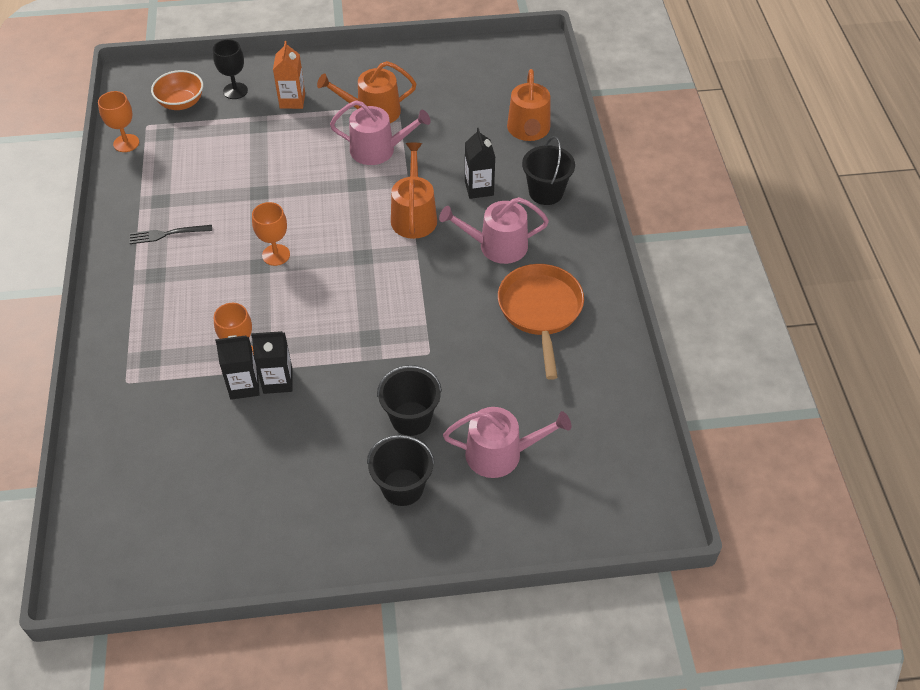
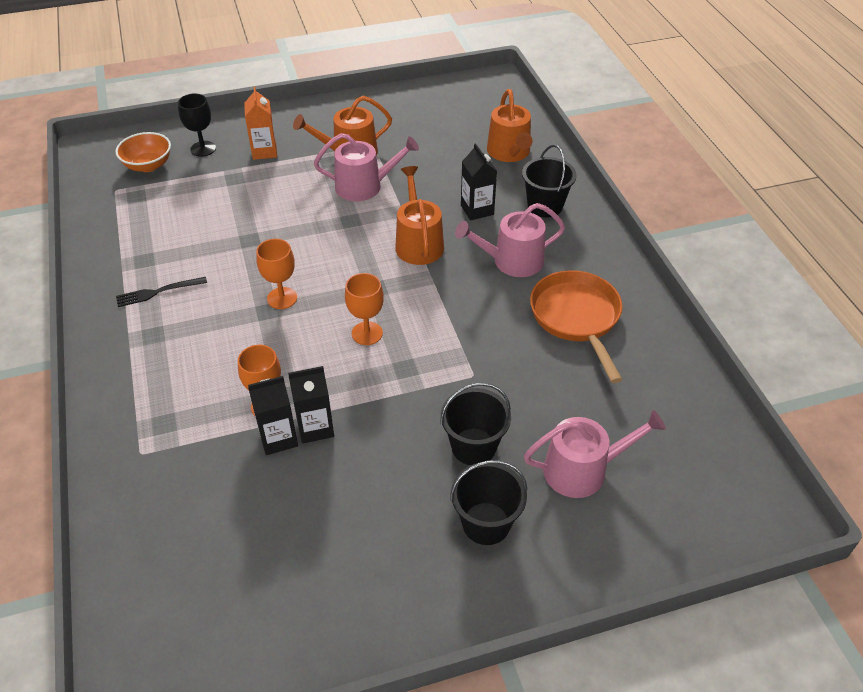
camera: 10 degrees left, 5 degrees down
orange goblet [98,91,139,152] -> orange goblet moved to [345,273,384,345]

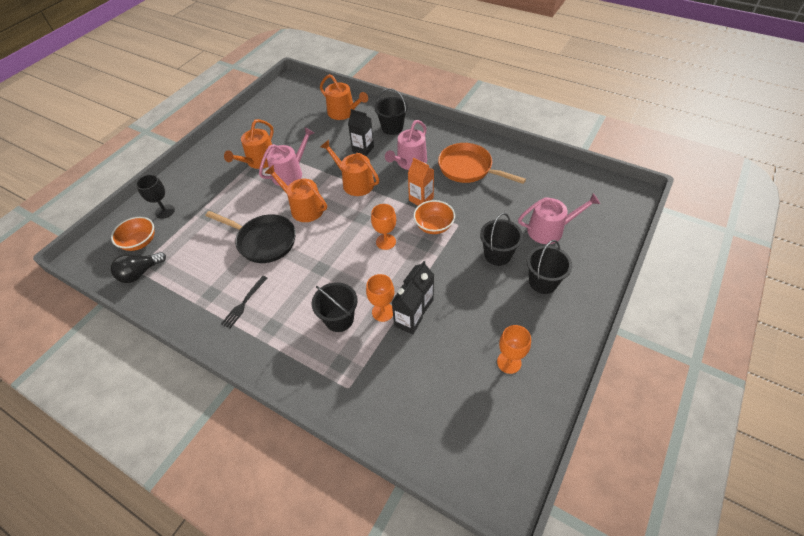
camera: 40 degrees left, 5 degrees up
orange carton [244,87,277,160] -> orange carton moved to [408,158,434,206]
orange goblet [256,239,297,309] -> orange goblet moved to [497,325,531,374]
pink watering can [524,410,666,498] -> pink watering can turned 45 degrees clockwise [518,193,600,244]
none -> black light bulb [111,252,166,283]
none -> black pan [206,211,296,263]
none -> orange watering can [265,165,327,222]
none -> black bucket [312,282,358,332]
none -> orange bowl [413,200,455,234]

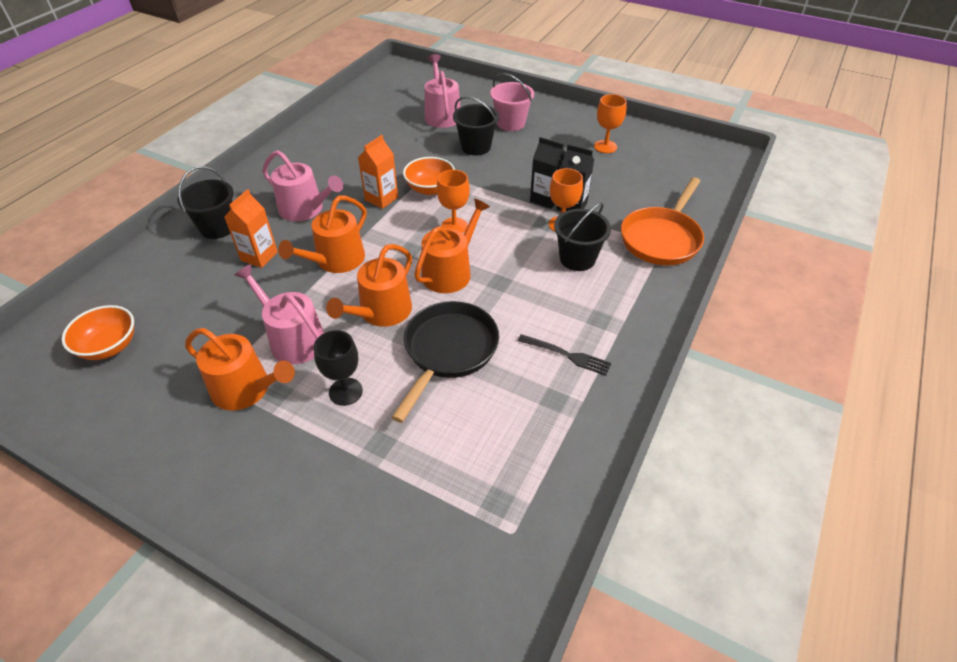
camera: 95 degrees left, 5 degrees down
orange bowl [111,216,154,251] -> orange bowl moved to [62,305,134,360]
black light bulb [111,252,166,283] -> none
black goblet [136,175,175,219] -> black goblet moved to [314,330,363,406]
orange watering can [320,74,368,120] -> orange watering can moved to [414,198,490,293]
black carton [348,109,374,156] -> orange carton [225,189,278,268]
orange pan [438,143,526,184] -> orange pan moved to [621,177,704,265]
black bucket [527,240,572,294] -> pink bucket [490,73,534,131]

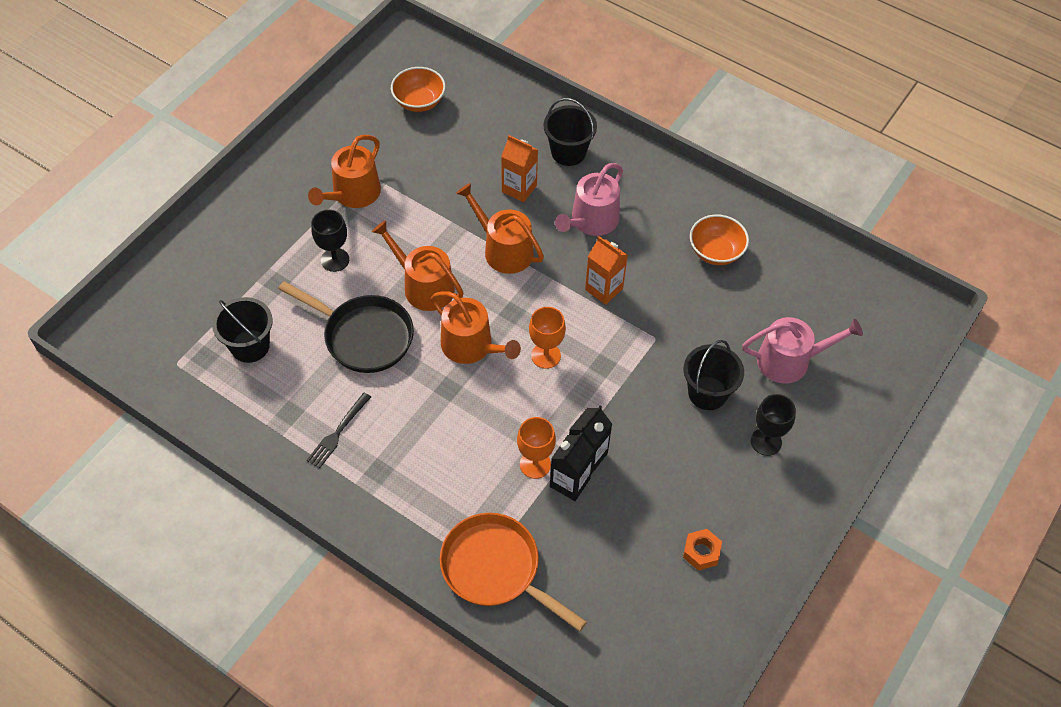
camera: 95 degrees right, 10 degrees up
pink watering can [234,264,324,364] -> none
orange bowl [403,157,455,195] -> orange bowl moved to [690,215,749,265]
pink bucket [490,73,534,131] -> black goblet [751,394,796,456]
black bucket [554,203,611,271] -> black bucket moved to [212,297,273,363]
orange goblet [594,94,627,153] -> orange nut [683,529,722,571]

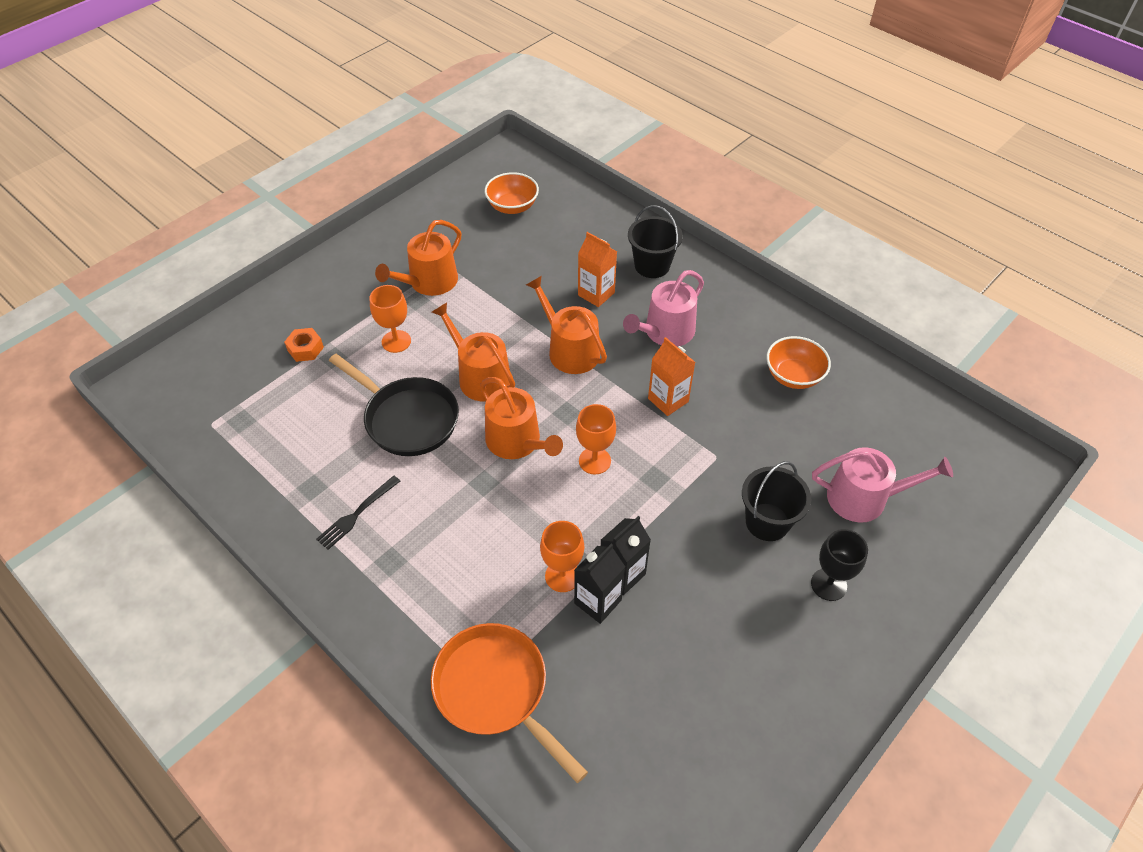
camera: 10 degrees right, 5 degrees down
black bucket [212,297,273,363] -> none
black goblet [311,210,349,272] -> orange goblet [369,285,411,353]
orange nut [683,529,722,571] -> orange nut moved to [284,328,324,362]

